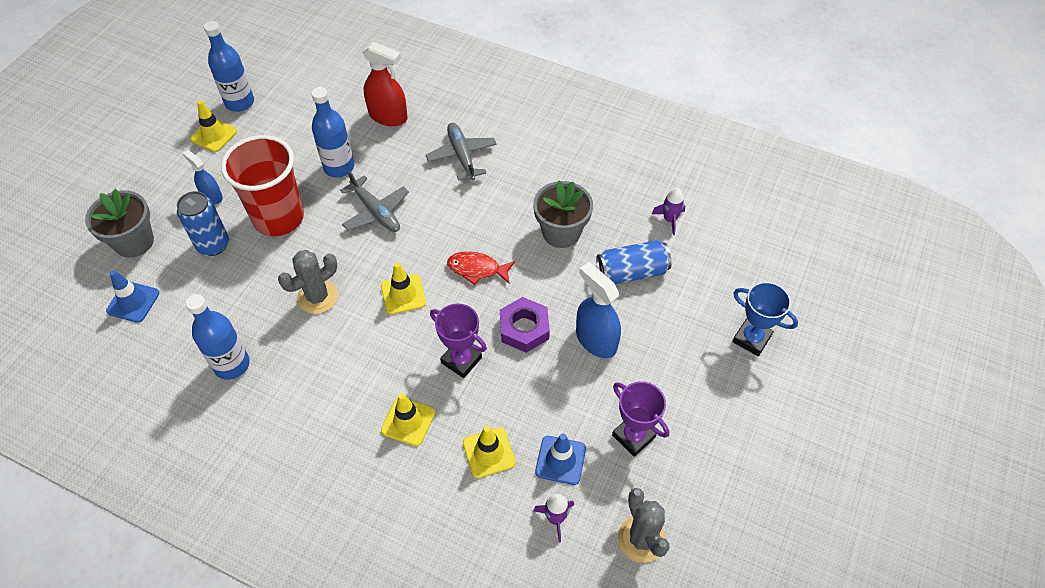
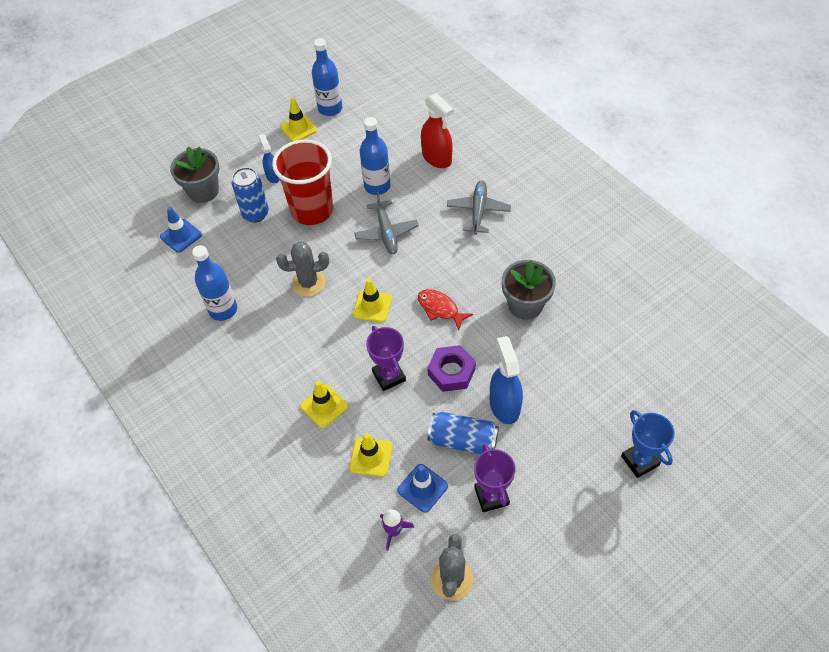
camera: 30 degrees right, 0 degrees up
blue can [596,240,672,284] -> blue can moved to [428,412,499,454]
purple rocket [652,188,685,235] -> none

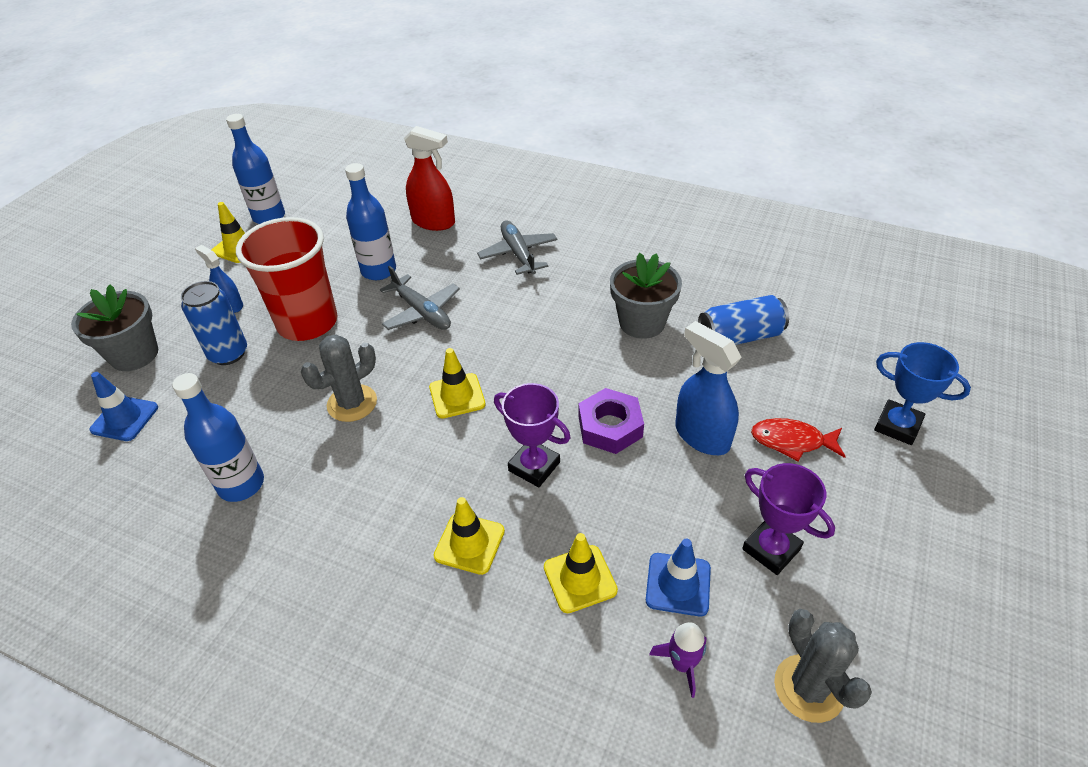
camera: 30 degrees left, 10 degrees down
red fish [418,289,473,330] -> red fish moved to [751,418,846,461]
blue can [428,412,499,454] -> blue can moved to [698,295,789,345]

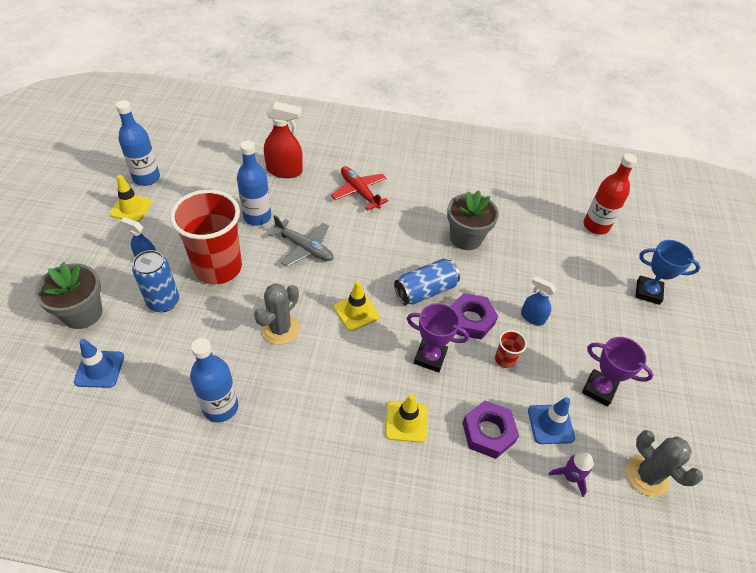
camera: 20 degrees left, 5 degrees up
grey plane [477,220,557,275] -> red plane [331,166,388,210]
yellow traffic cone [544,533,618,613] -> purple nut [462,400,519,459]
blue spray bottle [675,321,742,455] -> blue spray bottle [521,276,556,325], size x0.61
blue can [698,295,789,345] -> blue can moved to [394,258,460,305]
red fish [751,418,846,461] -> none
none -> red cup [495,330,527,368]
none -> red bottle [583,153,637,235]

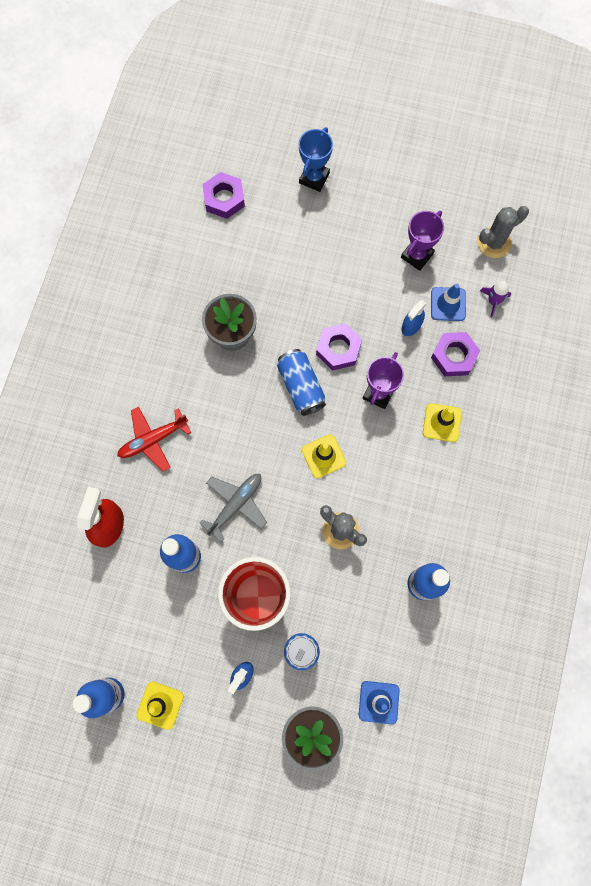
camera: 80 degrees left, 25 degrees up
red cup [495,330,527,368] -> none
blue spray bottle [521,276,556,325] -> blue spray bottle moved to [401,300,427,336]
red bottle [583,153,637,235] -> purple nut [202,172,245,219]

